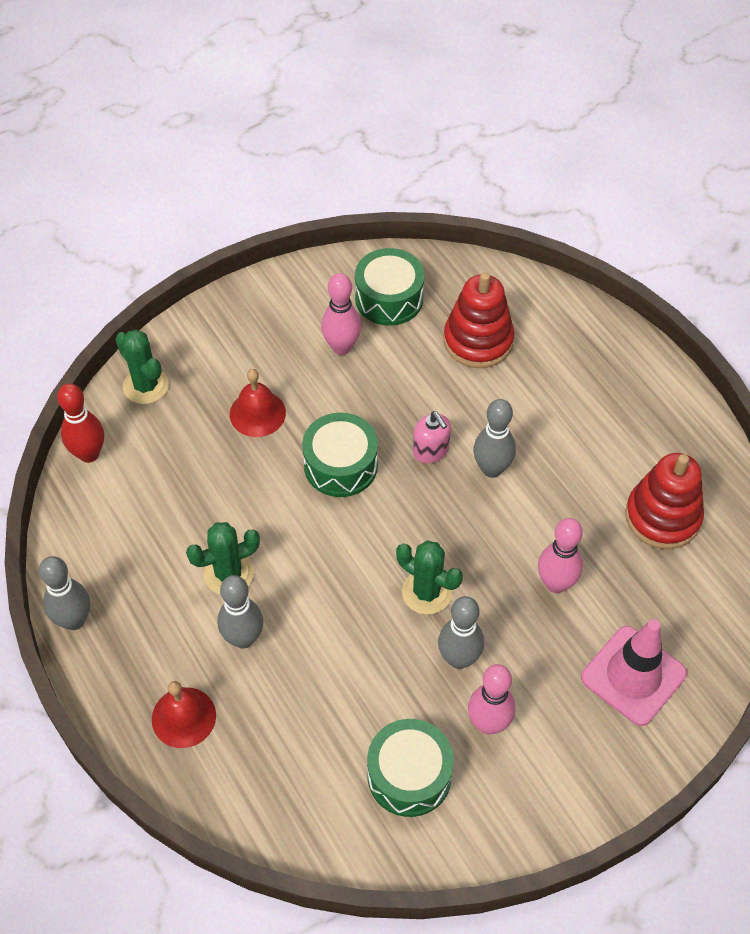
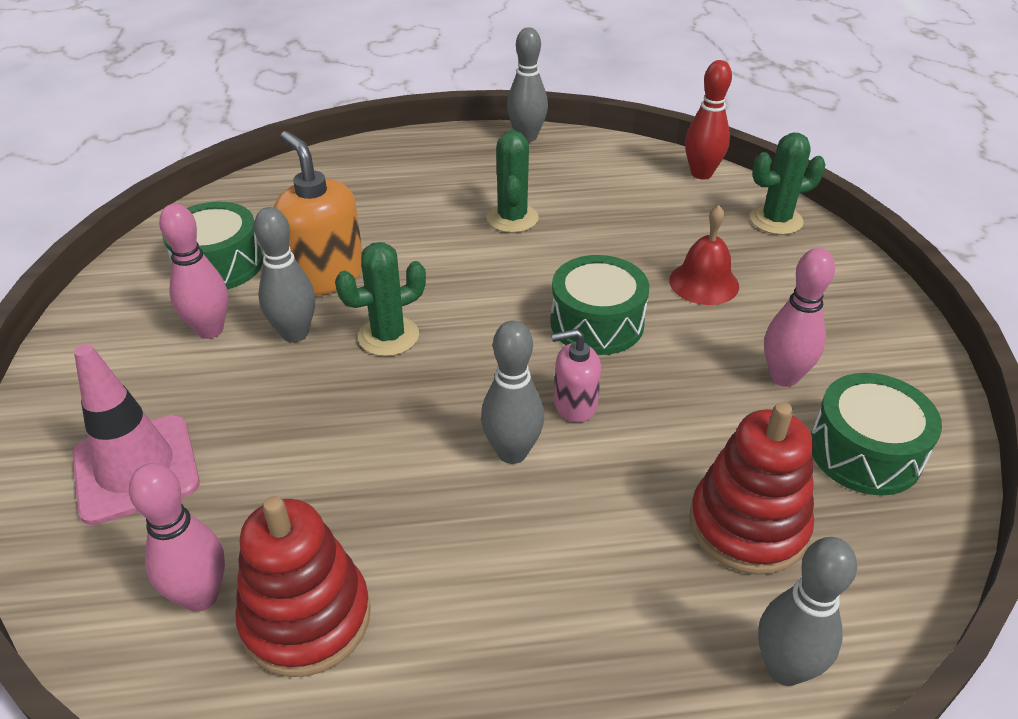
camera: 115 degrees right, 15 degrees down
red bell [152,681,216,748] -> none
grey bowling pin [217,575,263,649] -> grey bowling pin moved to [758,537,857,686]
pink bowling pin [538,518,583,593] -> pink bowling pin moved to [129,463,225,612]
none -> orange soap dispenser [274,131,362,295]

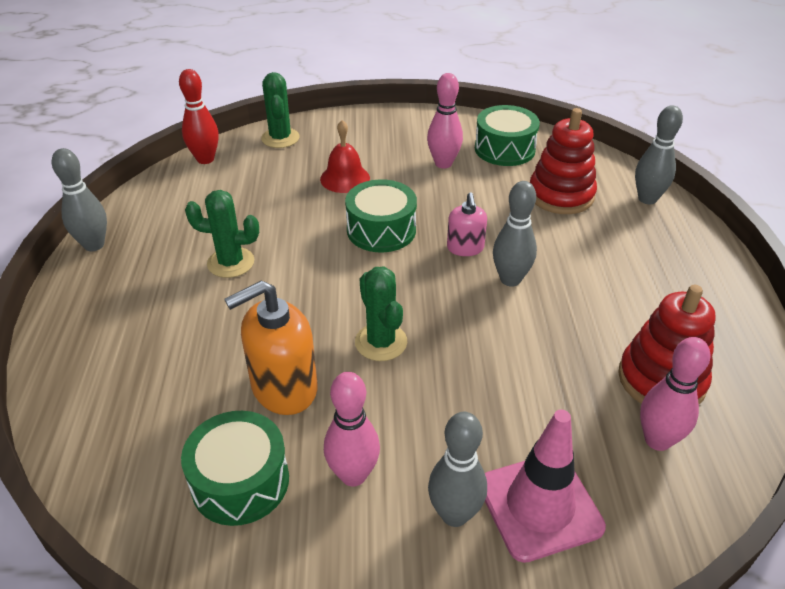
camera: 85 degrees left, 0 degrees up
grey bowling pin [254,207,315,343] -> grey bowling pin moved to [428,412,487,527]

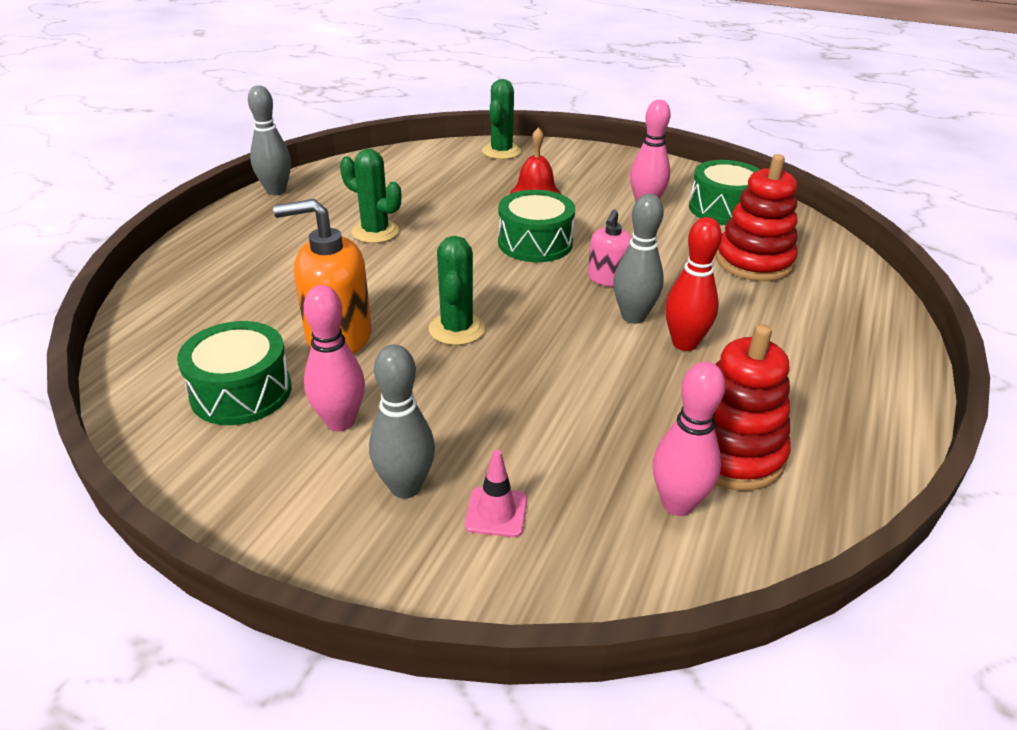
camera: 25 degrees right, 5 degrees down
red bowling pin [179,69,219,164] -> red bowling pin moved to [665,217,722,351]
pink traffic cone [485,410,606,563] -> pink traffic cone [465,450,527,537], size x0.49
grey bowling pin [635,105,683,205] -> none

